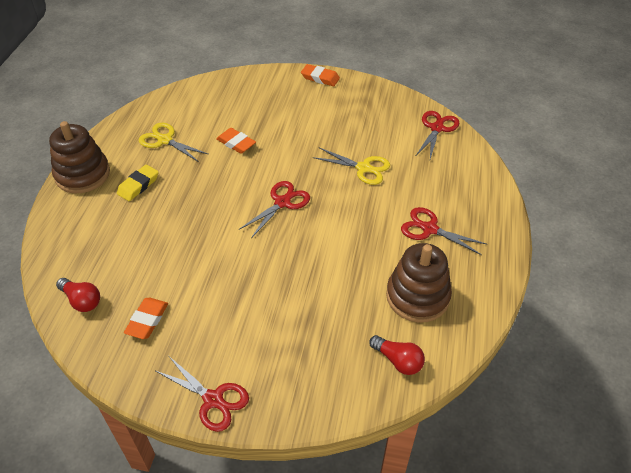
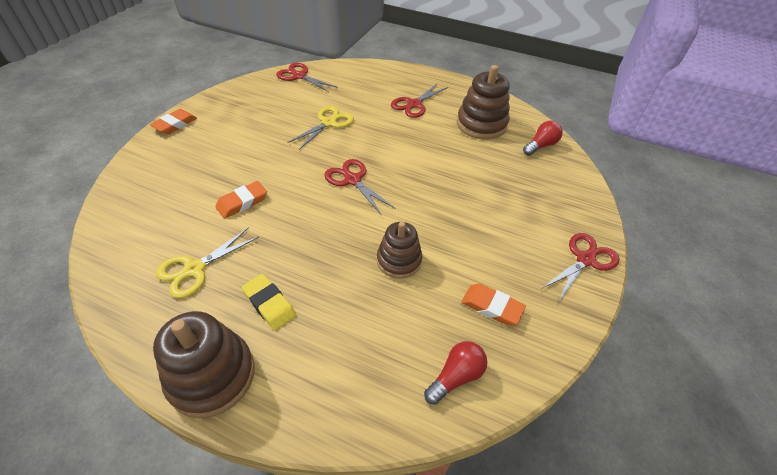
camera: 80 degrees left, 0 degrees up
none -> brown stacking toy [377,222,422,279]

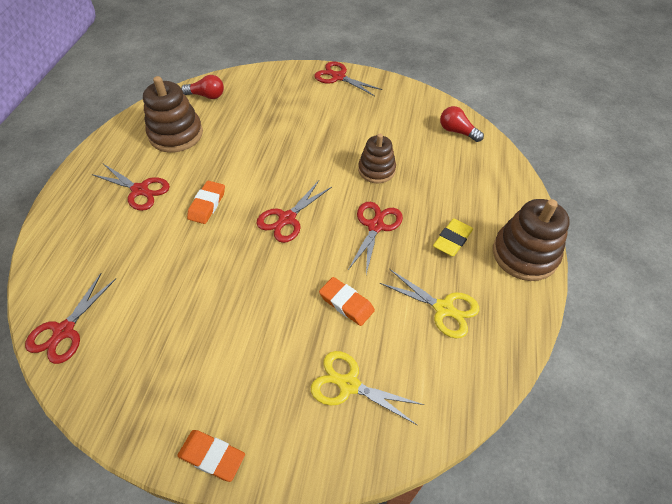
camera: 100 degrees left, 5 degrees up
yellow scissors [287,106,354,150] -> yellow scissors moved to [311,351,425,425]
orange eraser [461,283,526,325] -> orange eraser moved to [187,181,225,224]
red light bulb [523,121,563,156] -> red light bulb turned 150 degrees clockwise [181,75,224,99]
none -> red scissors [348,202,403,274]

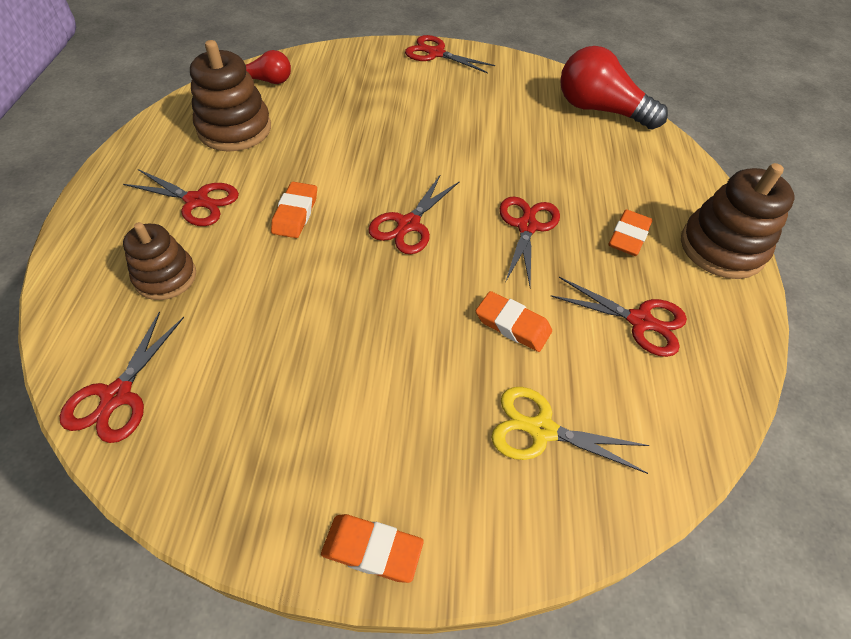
camera: 10 degrees left, 0 degrees up
brown stacking toy [358,134,396,183] -> brown stacking toy moved to [123,222,196,300]
yellow scissors [380,269,479,338] -> red scissors [551,277,687,357]
yellow eraser [433,218,473,257] -> orange eraser [609,209,653,256]
red light bulb [440,106,484,142] -> red light bulb [560,46,668,130], size x1.84

